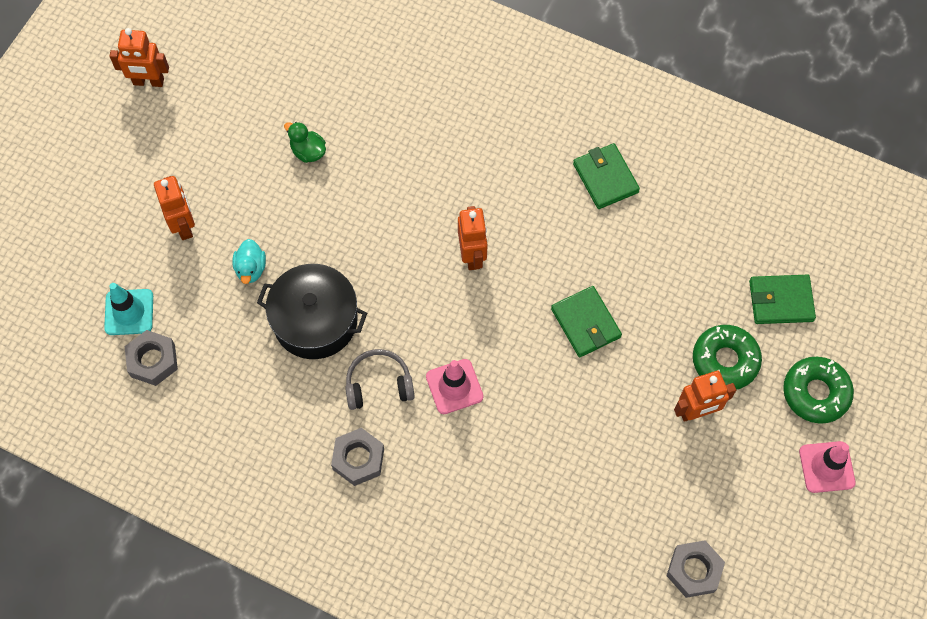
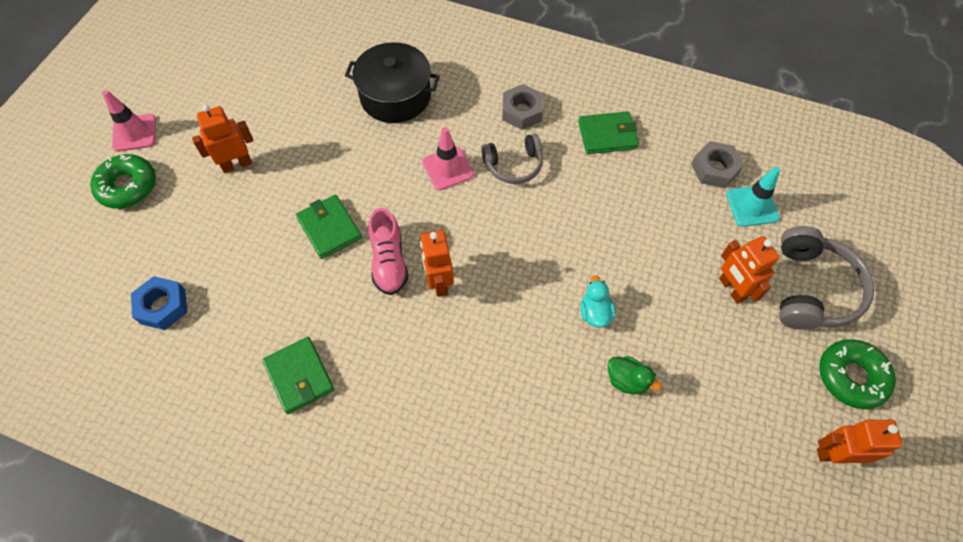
camera: 175 degrees right, 5 degrees down
turquoise duck [232,239,266,284] -> turquoise duck moved to [581,275,615,328]
black pot [257,264,367,359] -> black pot moved to [345,42,440,123]
grey nut [666,540,725,598] -> none
green donut [693,325,762,390] -> green donut moved to [819,339,896,409]
green wallet [749,275,816,324] -> green wallet moved to [578,111,639,154]
none -> blue nut [131,276,187,330]
none -> pink shoe [368,208,408,295]
none -> grey headphones [779,226,874,330]

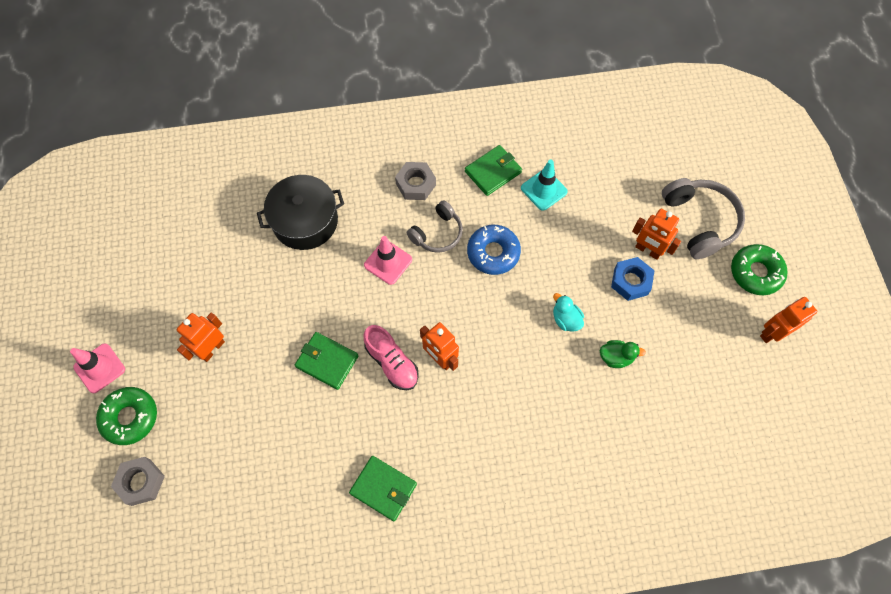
camera: 30 degrees left, 5 degrees up
blue nut [131,276,187,330] -> blue nut moved to [611,257,655,301]
grey nut [691,141,744,188] -> grey nut moved to [111,457,165,506]
turquoise traffic cone [726,167,780,227] -> turquoise traffic cone moved to [521,160,568,211]
none -> blue donut [467,225,521,275]

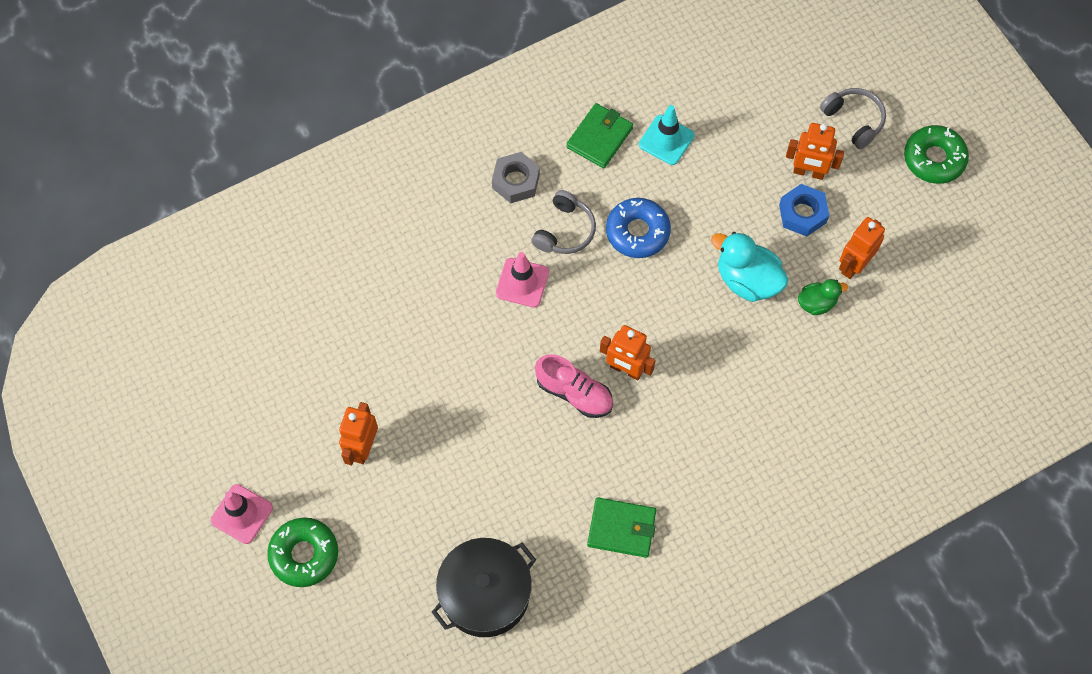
camera: 20 degrees left, 0 degrees up
grey nut [111,457,165,506] -> none
black pot [257,175,344,250] -> black pot moved to [432,538,536,637]
green wallet [295,332,358,390] -> none
turquoise duck [553,293,584,332] -> turquoise duck [711,232,788,302], size x1.71
grey headphones [662,178,745,259] -> grey headphones [820,88,886,149], size x0.64
orange robot [760,297,817,343] -> orange robot moved to [839,217,885,279]

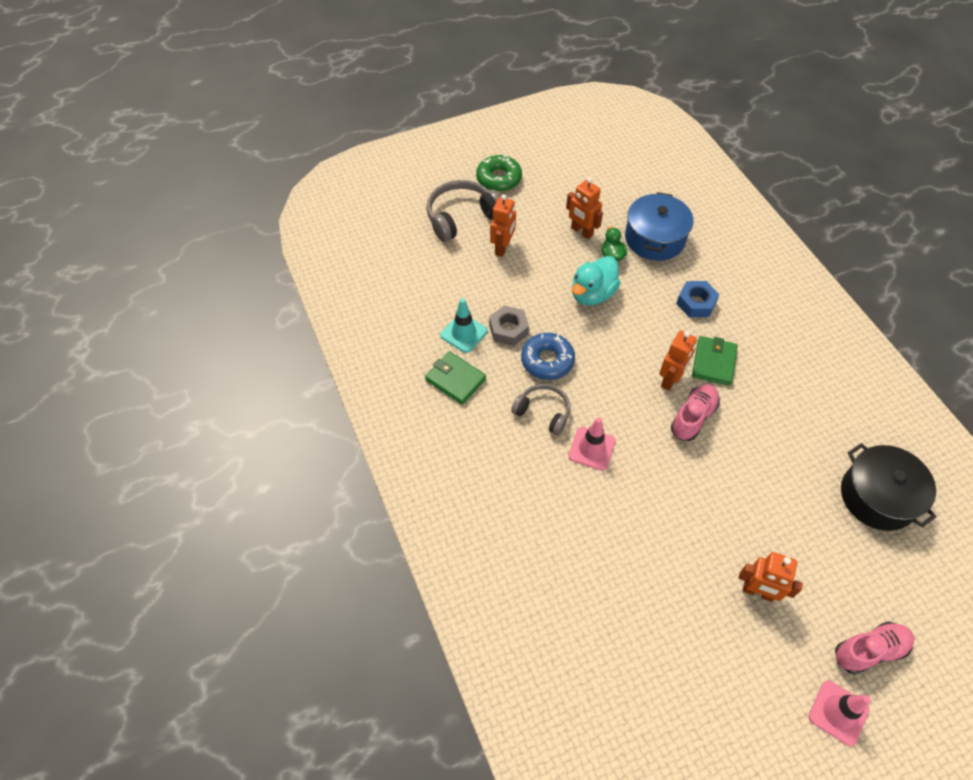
camera: 85 degrees left, 10 degrees down
green donut [267,517,338,587] -> pink shoe [835,622,914,674]
grey nut [492,152,540,203] -> grey nut moved to [489,305,529,346]
green wallet [587,497,656,558] -> green wallet moved to [692,336,738,386]
blue nut [779,184,829,237] -> blue nut moved to [676,281,720,317]
grey headphones [820,88,886,149] -> grey headphones [426,180,501,242], size x1.55
none -> blue pot [625,192,693,261]

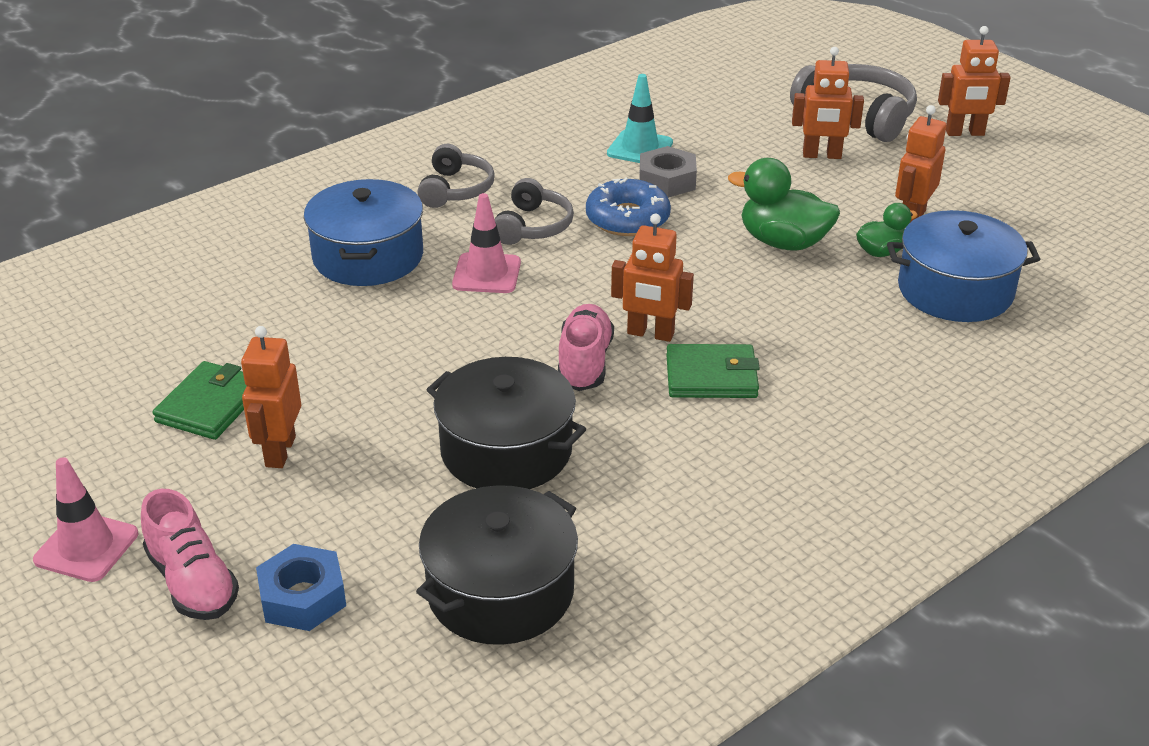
camera: 75 degrees right, 20 degrees down
green wallet [425,351,486,405] -> green wallet moved to [152,361,247,440]
green donut [476,154,522,192] -> orange robot [938,26,1011,136]
turquoise duck [572,256,620,305] -> green duck [728,158,840,251]
pink shoe [671,384,720,441] -> pink shoe turned 105 degrees counterclockwise [558,304,614,391]
blue nut [676,281,720,317] -> blue nut moved to [256,544,346,631]
none -> blue pot [304,179,423,286]
none -> grey headphones [417,144,495,208]
none -> black pot [426,357,586,489]

